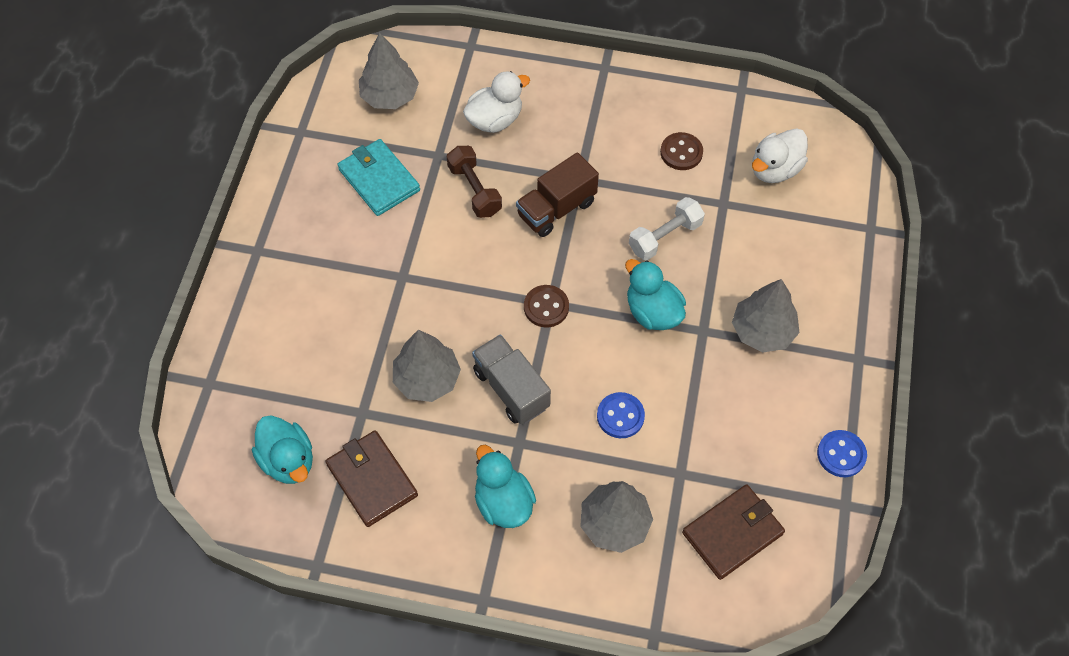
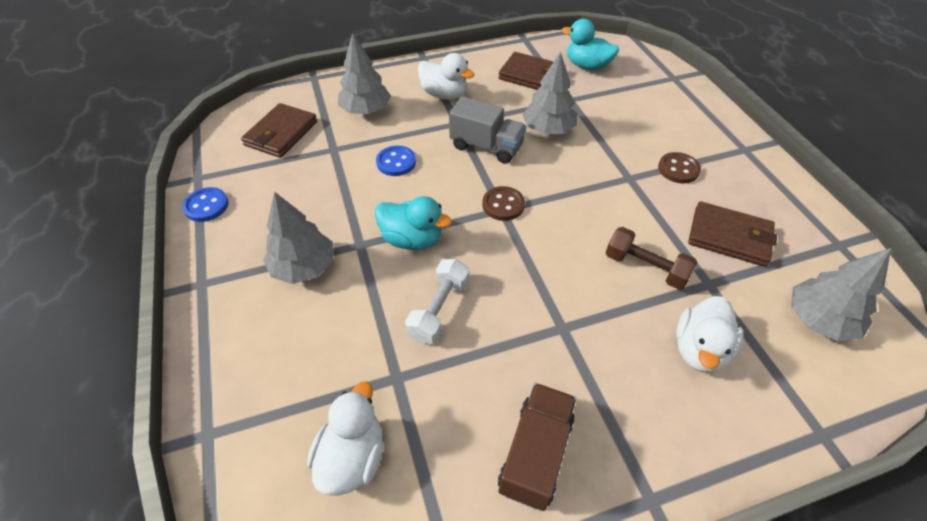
camera: 150 degrees right, 10 degrees down
turquoise wallet [338,139,420,216] -> brown wallet [688,201,777,267]
turquoise duck [475,445,536,528] -> white duck [418,53,475,100]
brown truck [516,152,599,237] -> brown truck moved to [498,383,576,511]
brown button [660,132,703,170] -> brown button moved to [658,152,701,184]

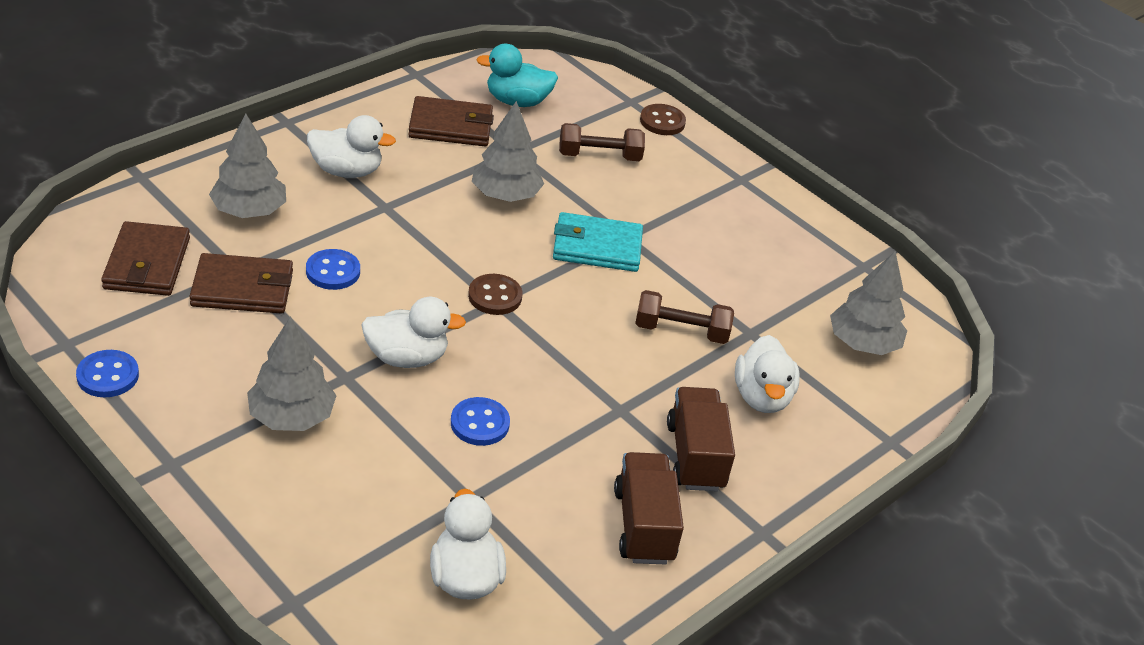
camera: 30 degrees left, 10 degrees down
turquoise duck [375,196,452,250] -> white duck [361,297,466,368]
white dumbbell [405,259,469,344] -> blue button [451,397,510,446]
grey truck [449,96,526,164] -> none
brown button [658,152,701,184] -> brown button moved to [640,104,686,135]
brown wallet [688,201,777,267] -> brown wallet moved to [189,253,293,314]
none -> turquoise wallet [553,212,643,272]
none -> brown dumbbell [559,123,645,161]
none -> brown truck [667,387,735,491]

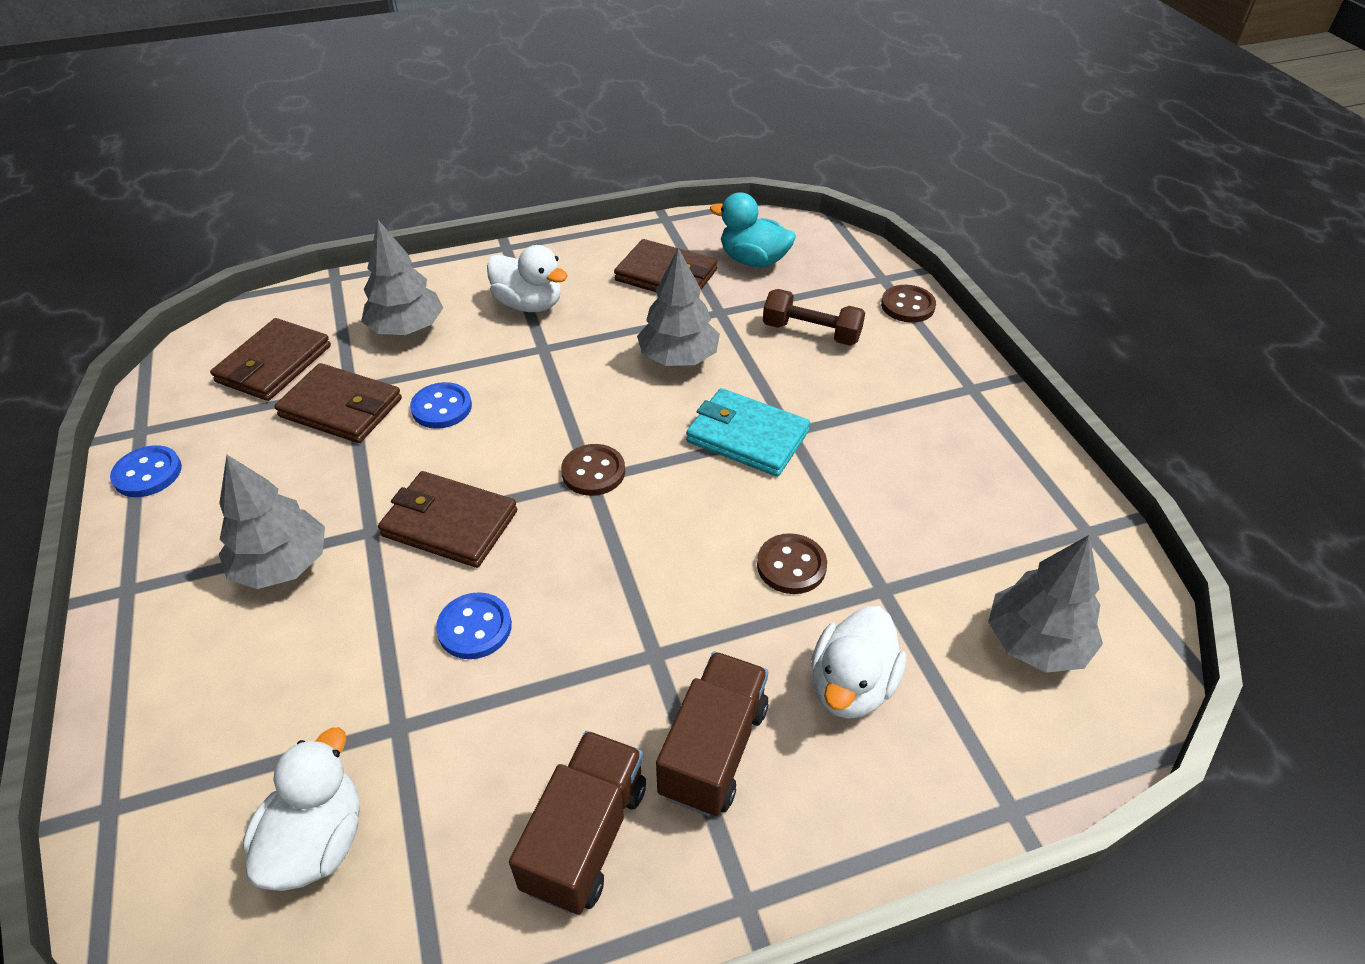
camera: 30 degrees right, 5 degrees up
white duck [361,297,466,368] -> brown wallet [378,471,517,568]
brown dumbbell [635,290,734,344] -> brown button [757,533,827,594]

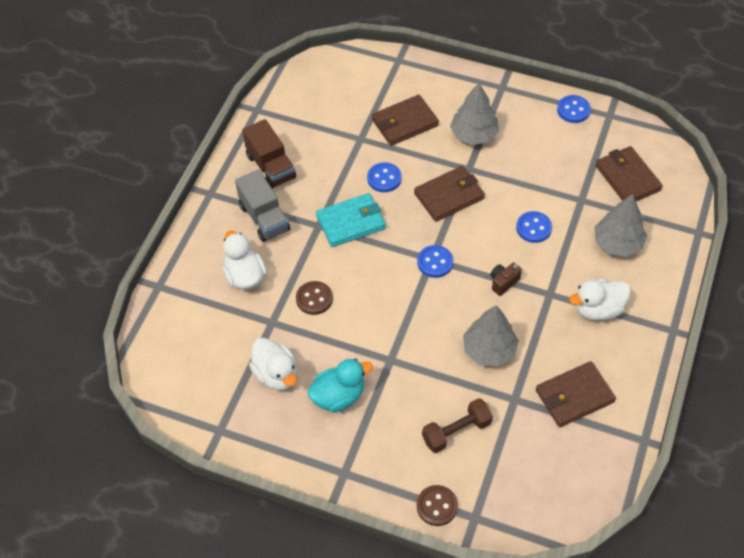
camera: 130 degrees right, 10 degrees up
white duck [243,728,360,891] -> white duck moved to [249,338,297,391]
brown wallet [274,363,402,443] -> brown wallet moved to [372,95,439,146]
brown button [561,444,625,496] -> blue button [417,245,453,278]
brown truck [656,652,768,816] -> grey truck [235,169,290,242]
turquoise wallet [686,388,810,477] -> turquoise wallet moved to [316,193,386,247]
turquoise duck [710,192,796,267] -> turquoise duck moved to [307,358,373,413]
grey tree [988,535,1103,673] -> none
none -> brown camera [490,262,522,296]

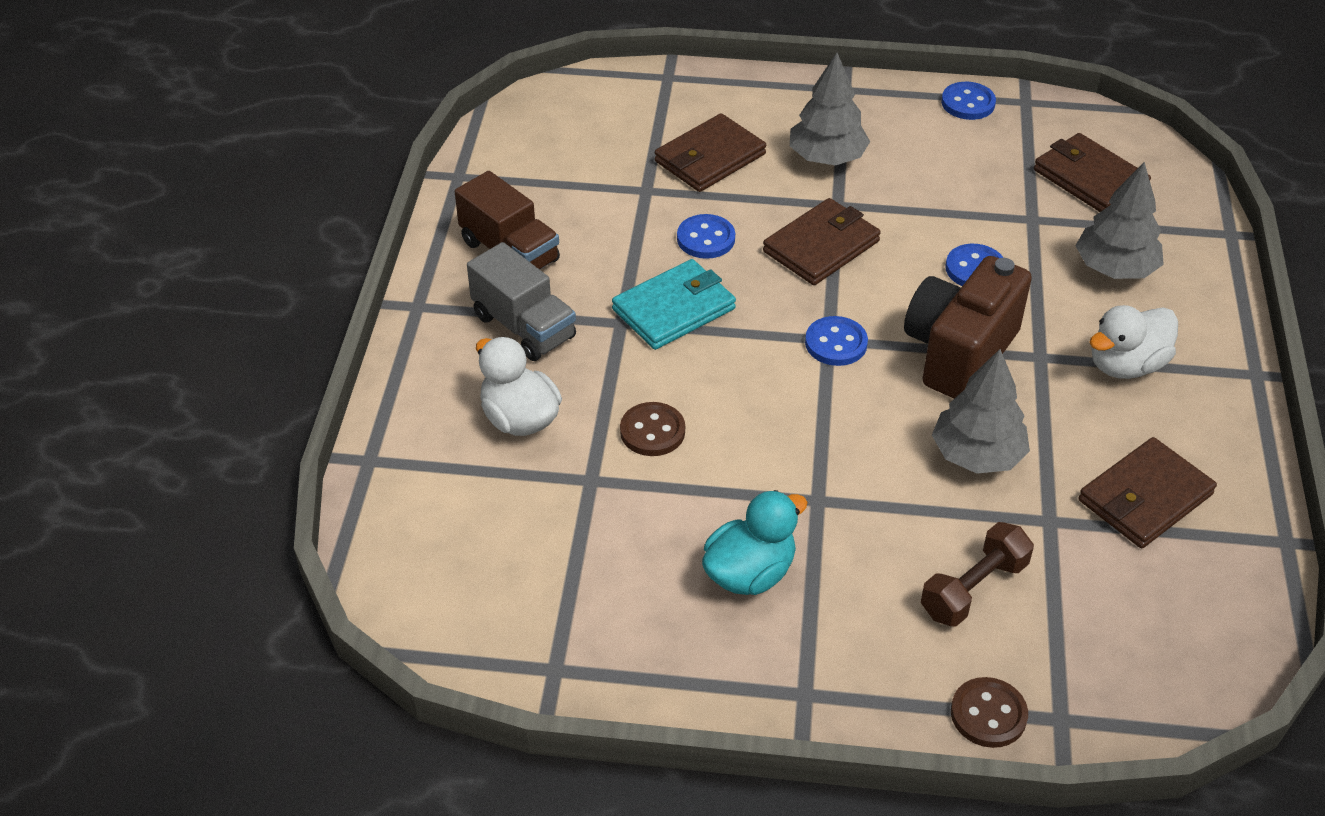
camera: 15 degrees left, 10 degrees down
white duck [249,338,297,391] -> none
brown camera [490,262,522,296] -> brown camera [904,256,1032,399], size x2.44

